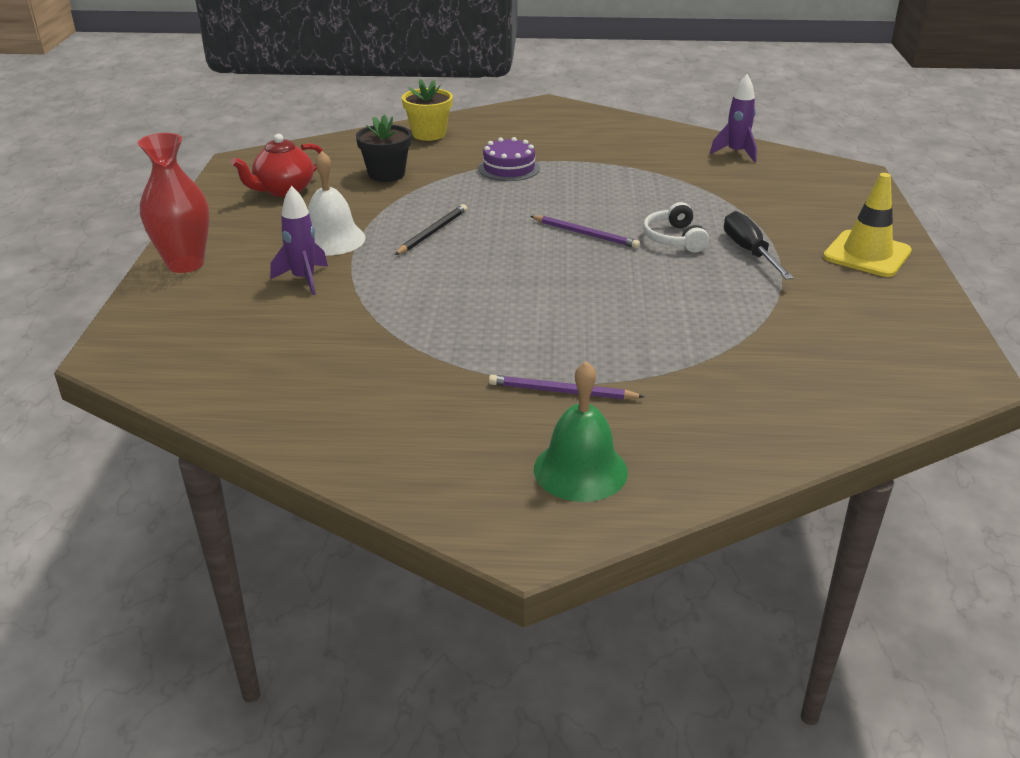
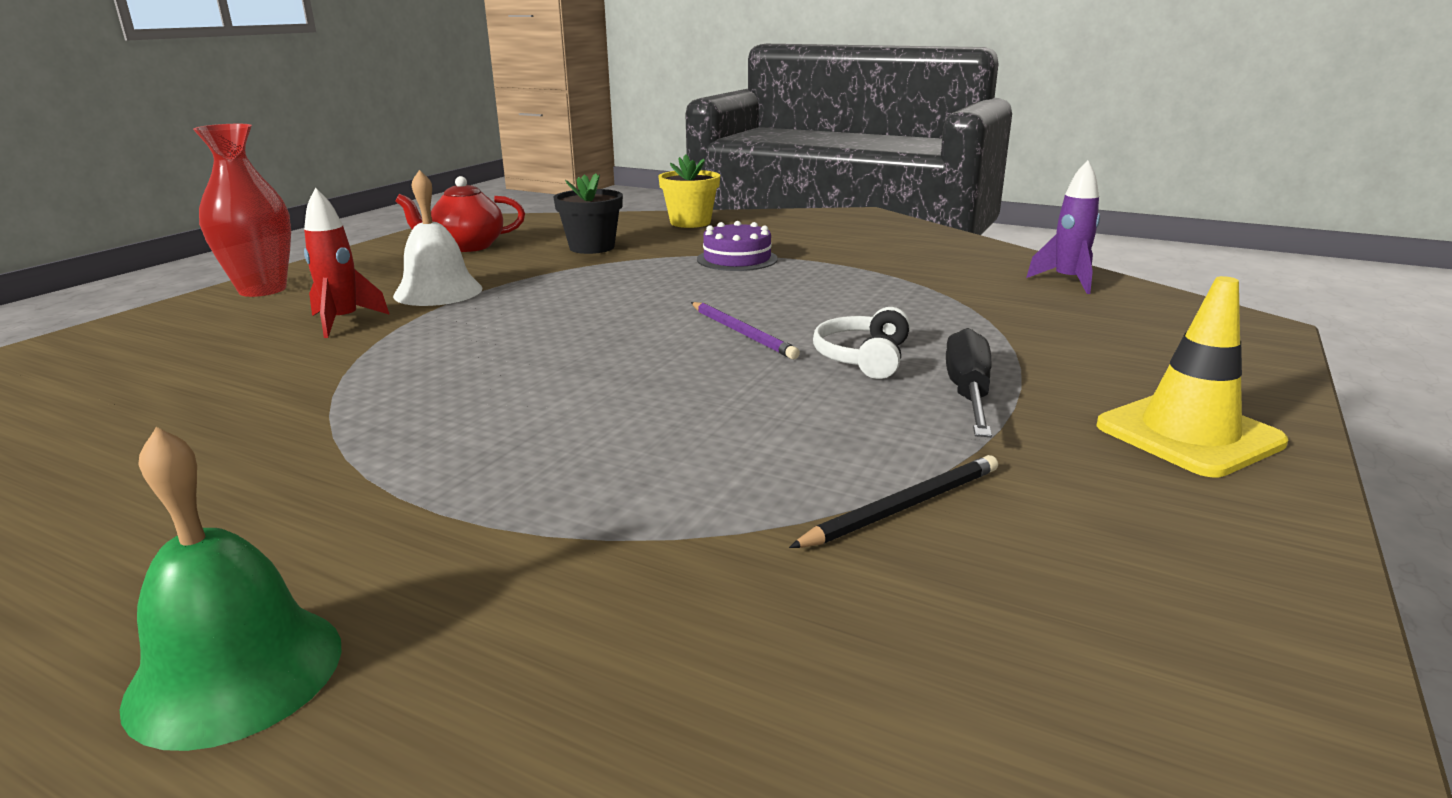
camera: 25 degrees right, 10 degrees down
purple rocket [270,186,328,295] -> red rocket [304,188,390,338]
black pencil [395,204,467,255] -> black pencil moved to [789,455,998,548]
purple pencil [489,375,645,400] -> none

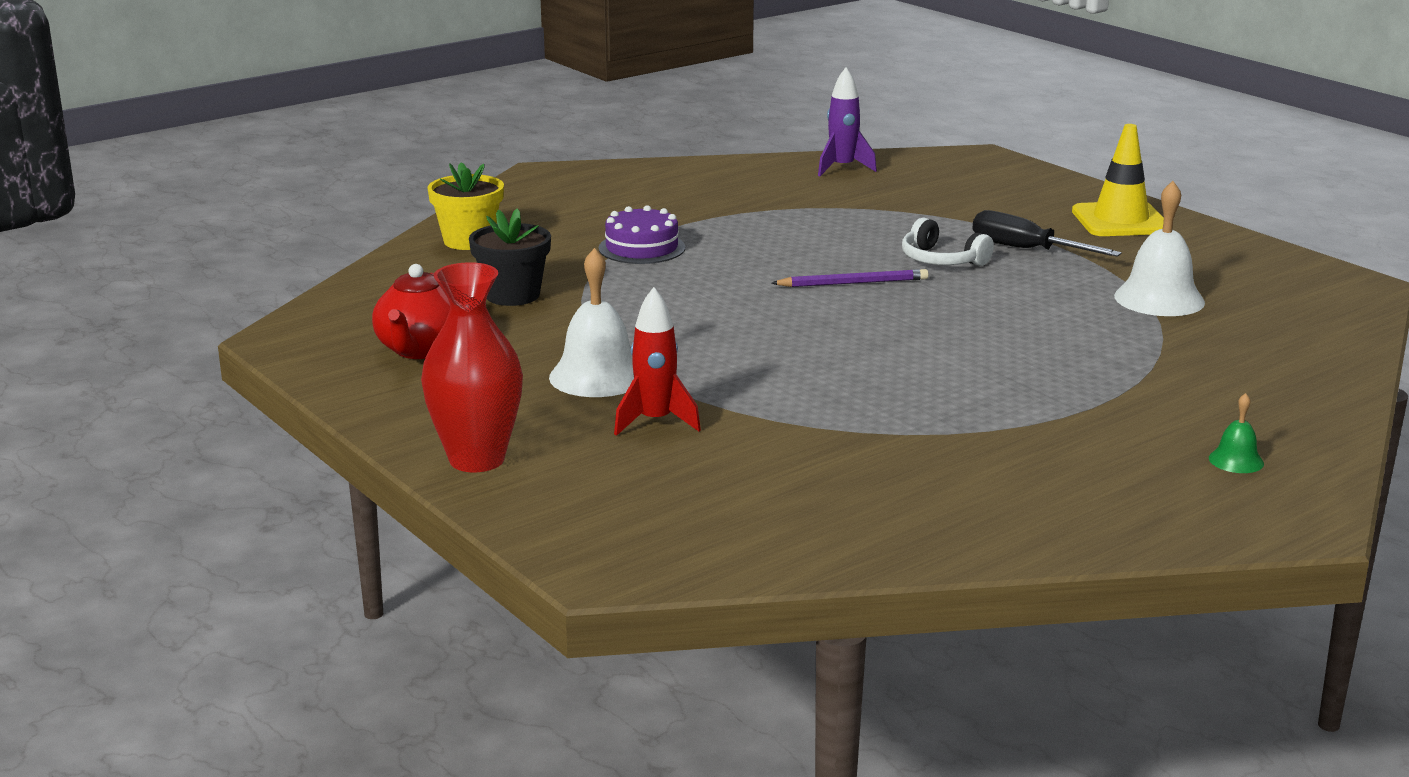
camera: 65 degrees left, 0 degrees up
green bell [119,427,341,751] -> green bell [1209,393,1264,473], size x0.50
black pencil [789,455,998,548] -> white bell [1114,181,1205,316]

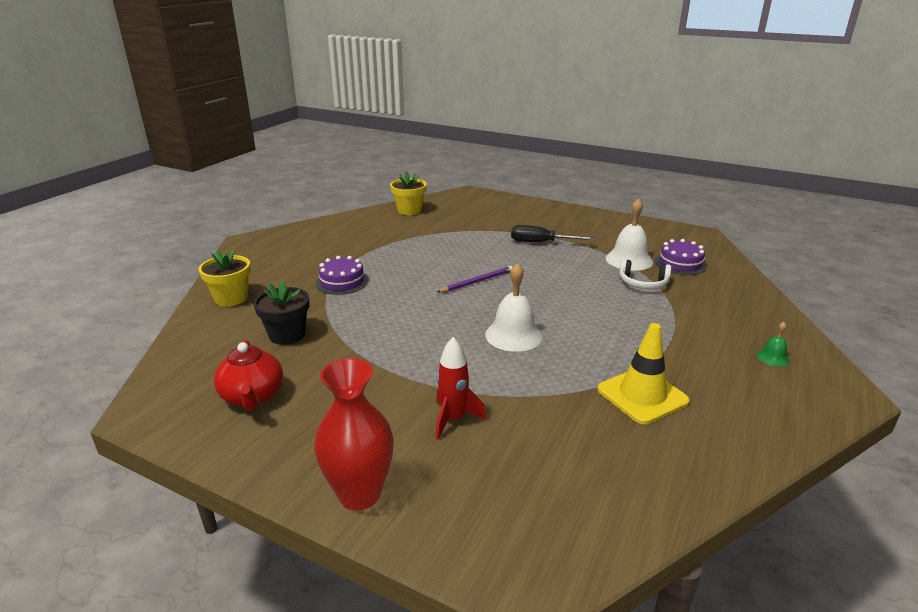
camera: 25 degrees left, 5 degrees up
white bell [549,248,634,397] -> white bell moved to [485,263,543,352]
purple rocket [818,67,877,176] -> yellow flower pot [390,171,427,215]
white headphones [902,218,994,266] -> white headphones moved to [619,259,672,289]
yellow traffic cone [1072,124,1164,236] -> yellow traffic cone moved to [597,323,690,424]
none -> purple cake [655,239,707,275]

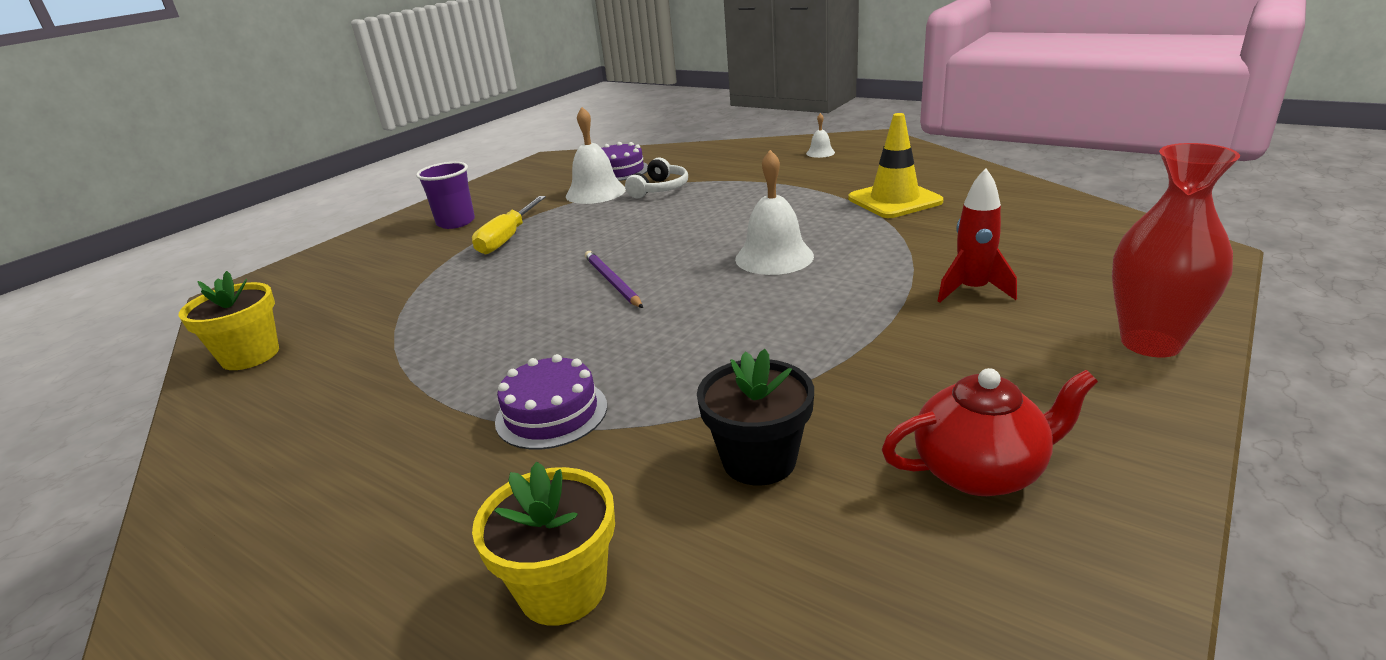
camera: 80 degrees left, 0 degrees up
black screwdriver [511,225,595,242] -> yellow screwdriver [472,196,546,254]
green bell [757,322,790,367] -> white bell [806,113,835,158]
none -> purple cup [416,162,475,229]

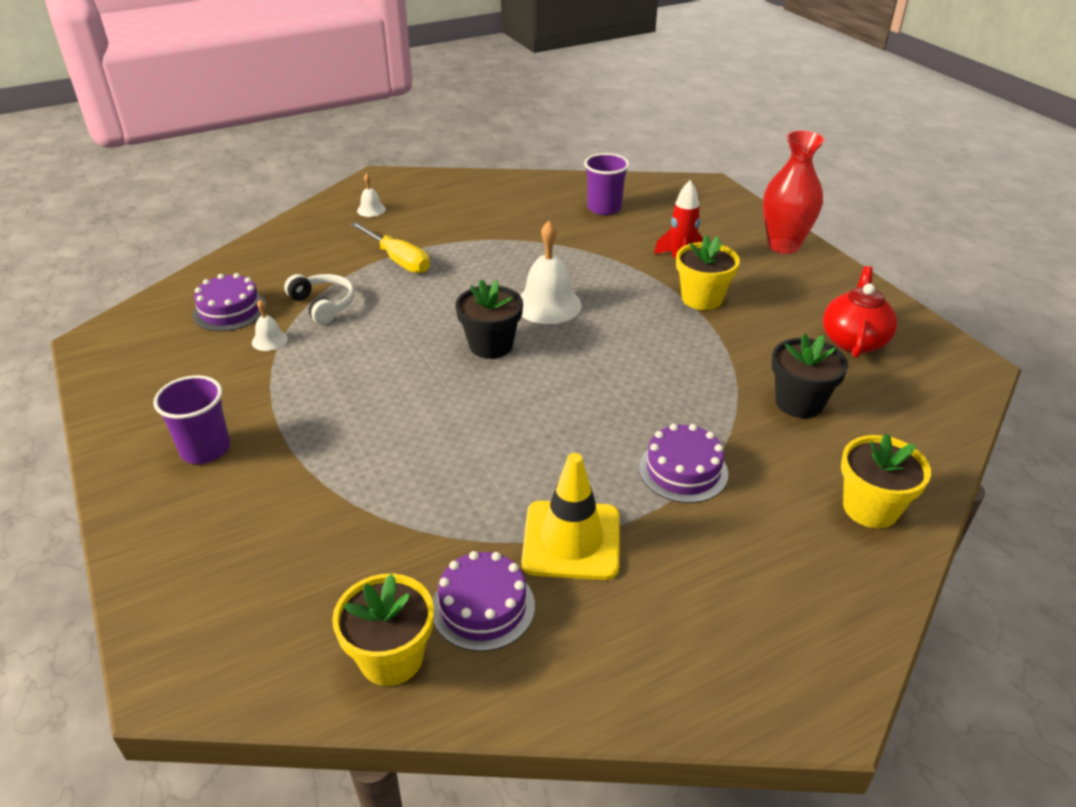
camera: 65 degrees left, 10 degrees up
yellow screwdriver [472,196,546,254] -> yellow screwdriver moved to [351,222,430,273]
white bell [566,107,626,204] -> white bell [252,299,288,351], size x0.50
purple pencil [585,251,643,308] -> none
yellow traffic cone [848,113,943,218] -> yellow traffic cone moved to [522,453,620,580]
none -> purple cake [433,551,535,651]
none -> black flower pot [455,280,523,359]
none -> purple cup [584,153,629,215]
none -> yellow flower pot [676,235,740,310]

